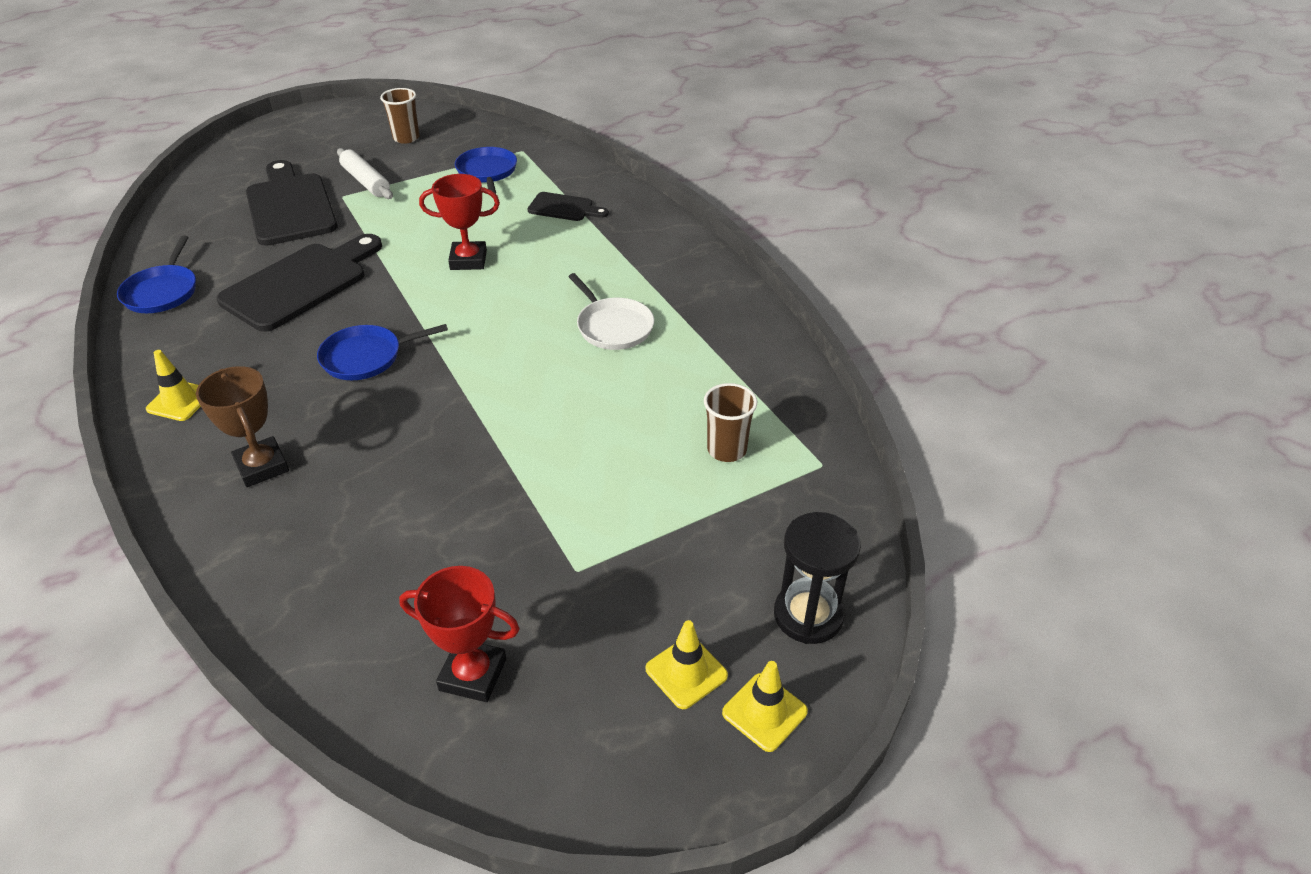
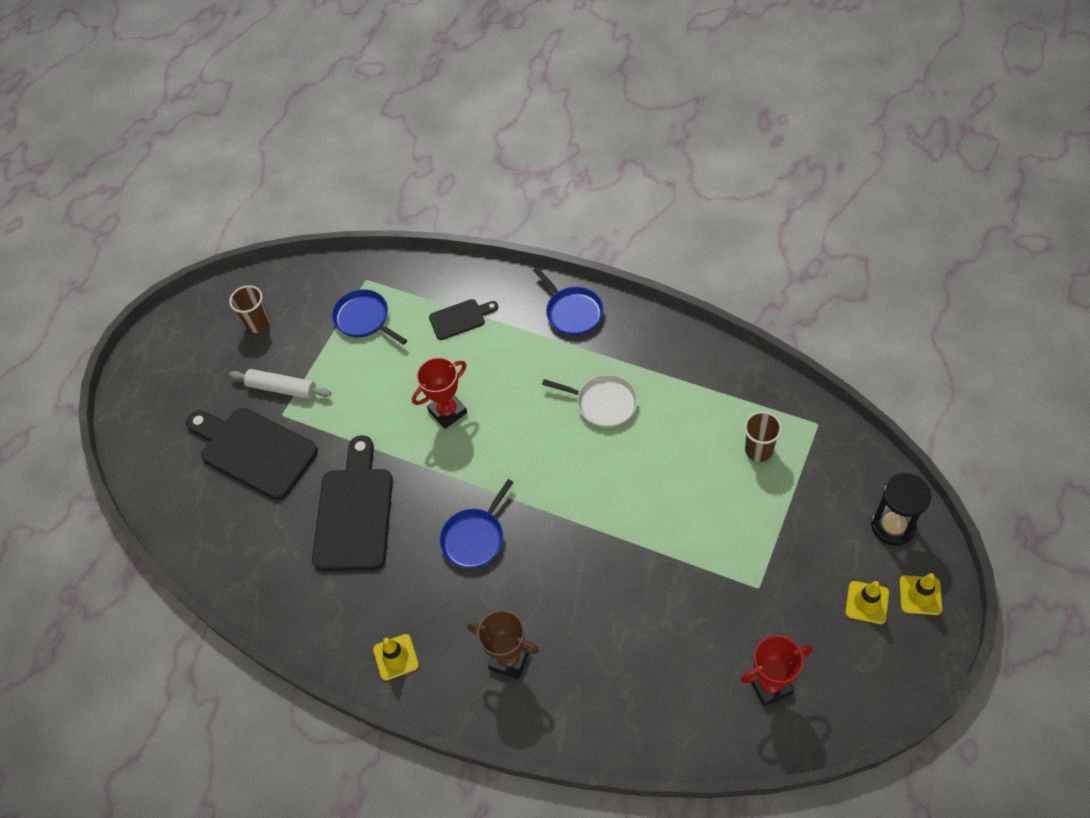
camera: 30 degrees left, 15 degrees up
blue pan [117,236,196,313] -> blue pan moved to [533,267,604,336]

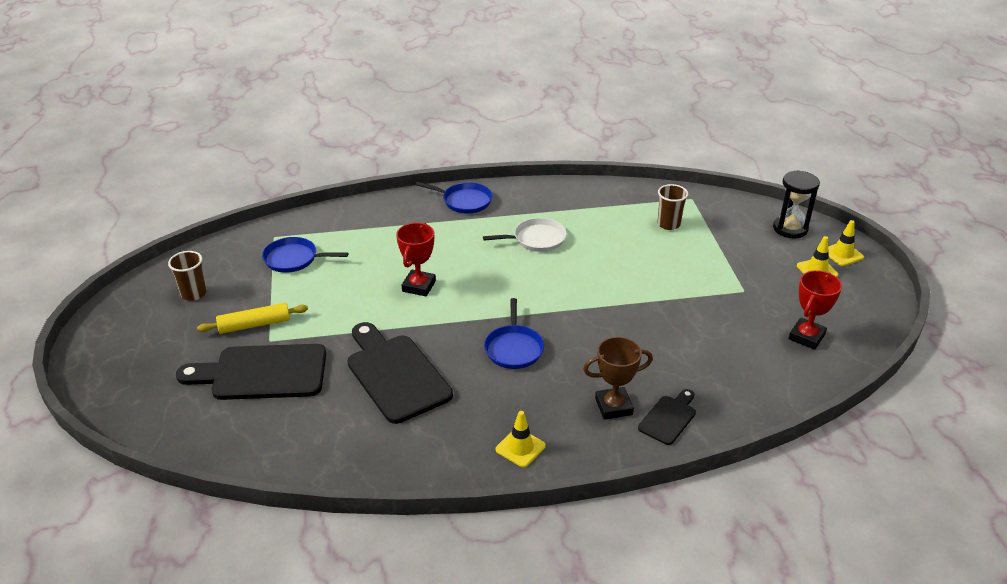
camera: 40 degrees left, 20 degrees down
white rolling pin [229,369,331,399] -> yellow rolling pin [197,303,308,334]
black cutting board [429,299,498,340] -> black cutting board moved to [638,389,696,445]

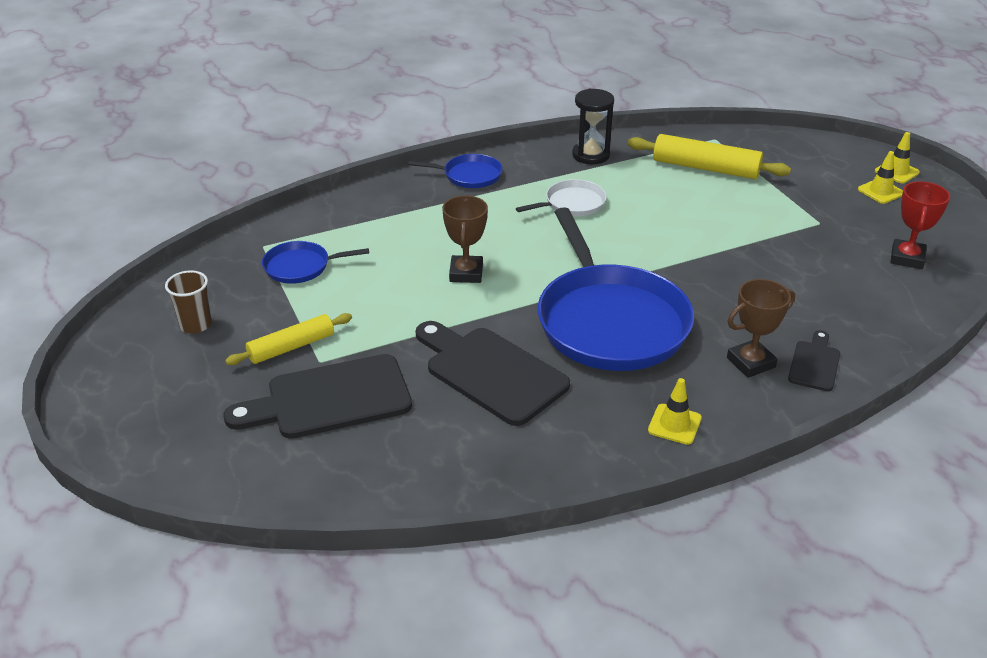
camera: 15 degrees left, 0 degrees up
red trophy [396,223,436,296] -> brown trophy [442,195,488,283]
blue pan [484,298,544,369] -> blue pan [538,207,694,371], size x2.19
brown cup [658,184,688,230] -> yellow rolling pin [627,134,791,179]
black hourglass [773,170,820,239] -> black hourglass moved to [572,89,614,164]

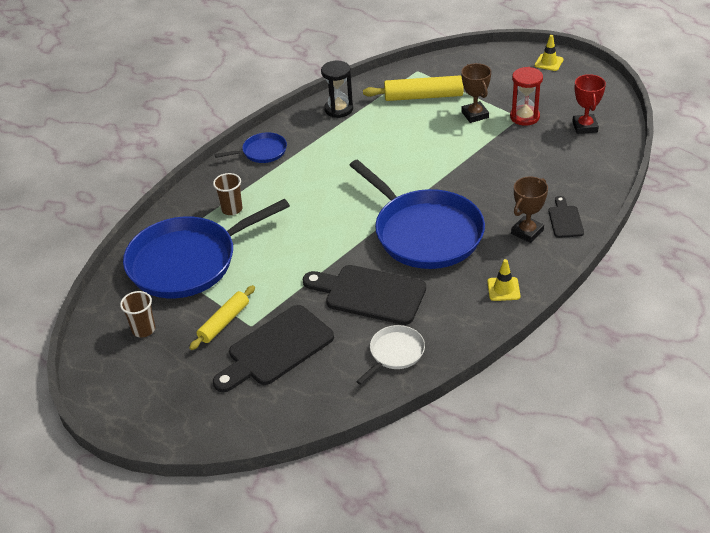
camera: 20 degrees left, 5 degrees up
blue pan [262,241,369,284] -> blue pan [123,199,290,298], size x2.19
brown trophy [442,195,488,283] -> brown trophy moved to [461,63,491,123]
white pan [516,179,607,216] -> white pan moved to [356,325,425,385]
yellow traffic cone [858,151,903,204] -> none
none -> brown cup [213,173,242,215]
none -> red hourglass [510,67,543,126]

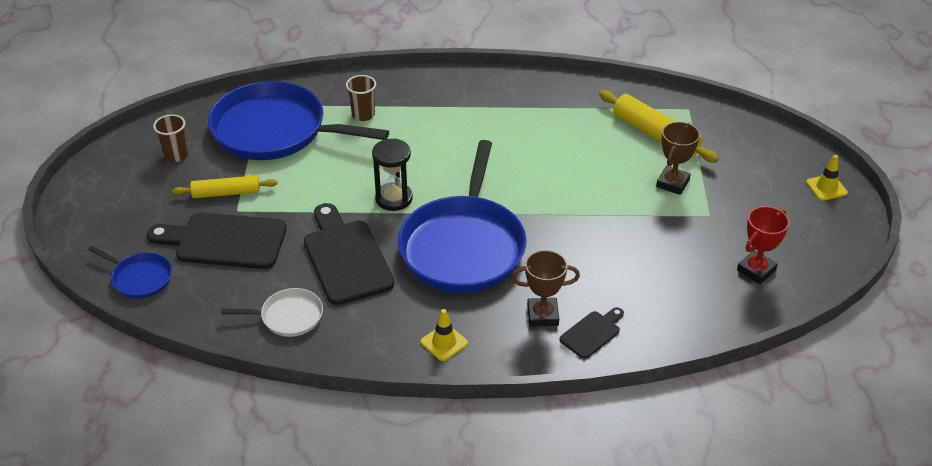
camera: 45 degrees right, 0 degrees up
blue pan [215,132,287,163] -> blue pan moved to [88,246,172,299]
black hourglass [321,61,353,118] -> black hourglass moved to [372,138,413,211]
red hourglass [510,67,543,126] -> none

